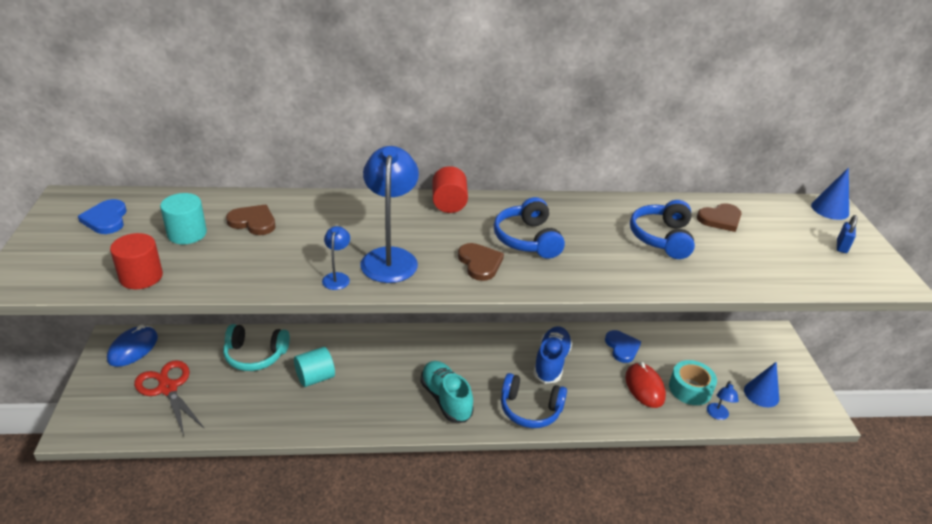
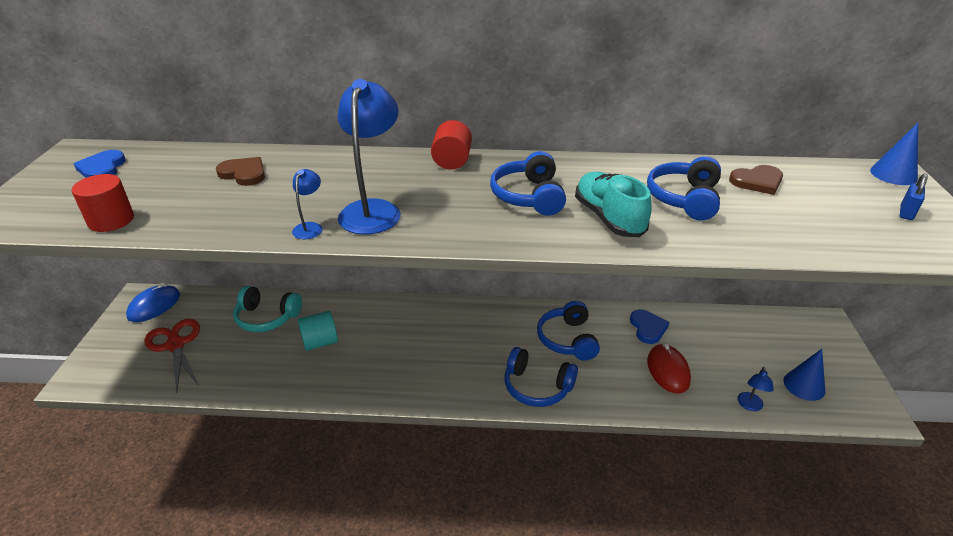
camera: 10 degrees right, 0 degrees up
turquoise cylinder [160,193,207,244] -> none
turquoise shoe [420,361,474,423] -> turquoise shoe moved to [575,172,652,237]
brown heart [458,243,504,281] -> none
blue shoe [533,326,572,384] -> blue headphones [537,301,600,361]
turquoise tape [669,360,717,405] -> none

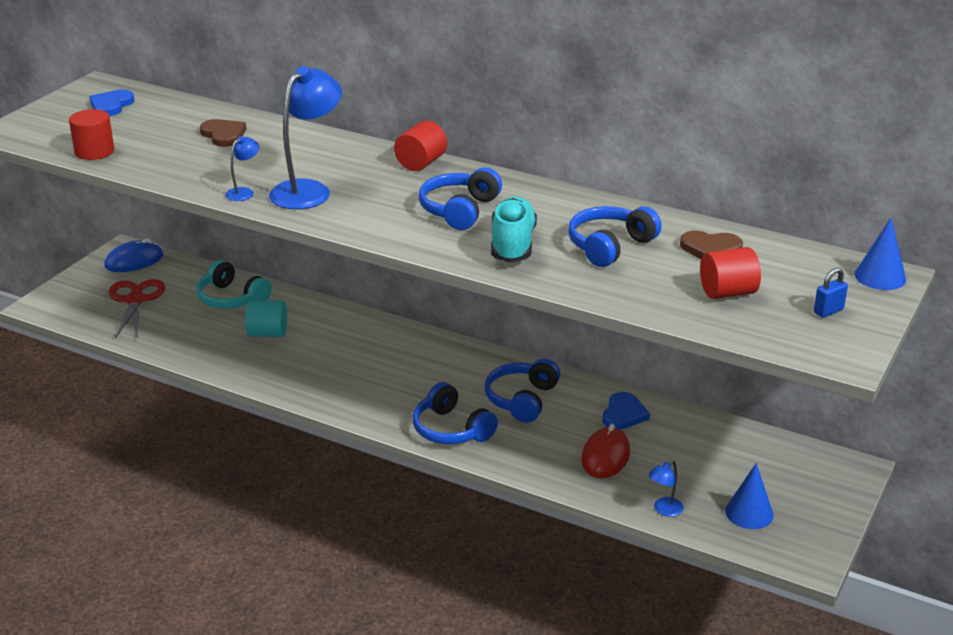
camera: 25 degrees right, 5 degrees down
none -> red cylinder [700,247,761,299]

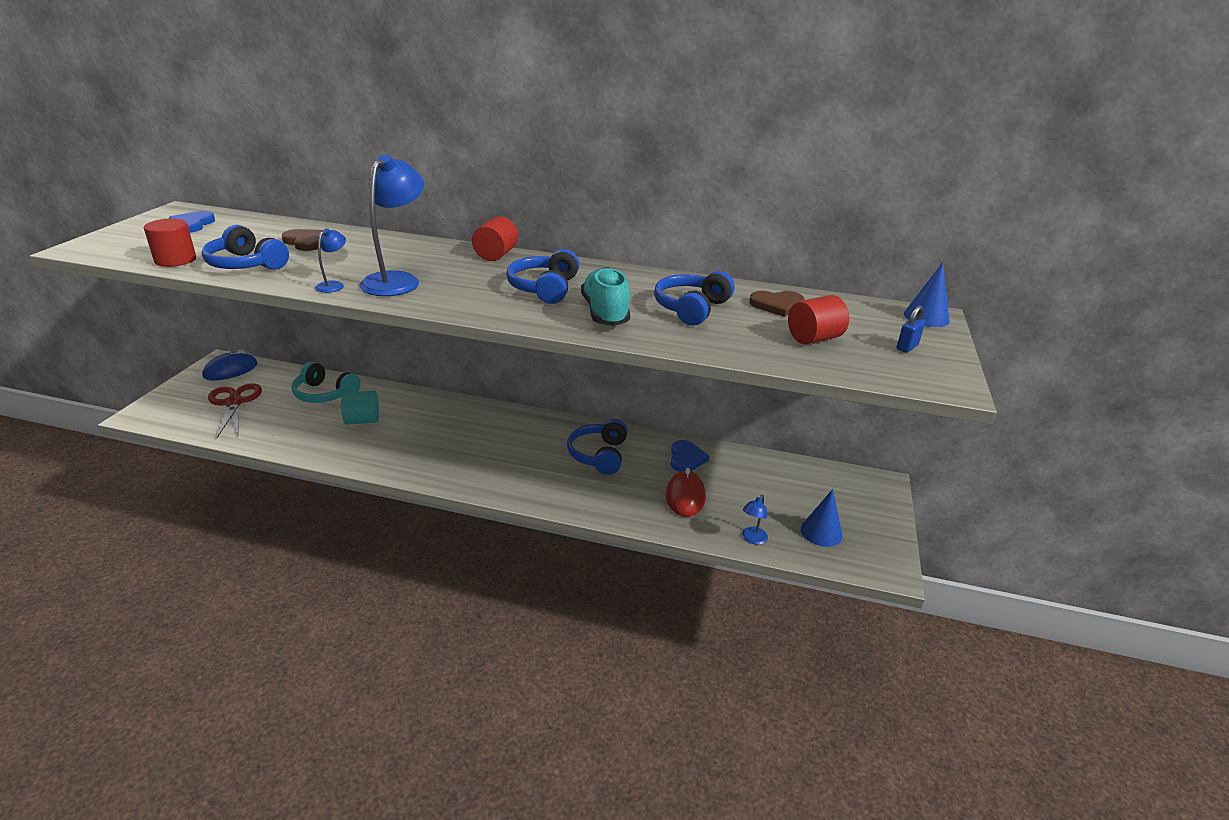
camera: 15 degrees left, 0 degrees up
blue headphones [413,382,498,444] -> blue headphones moved to [201,225,289,270]

